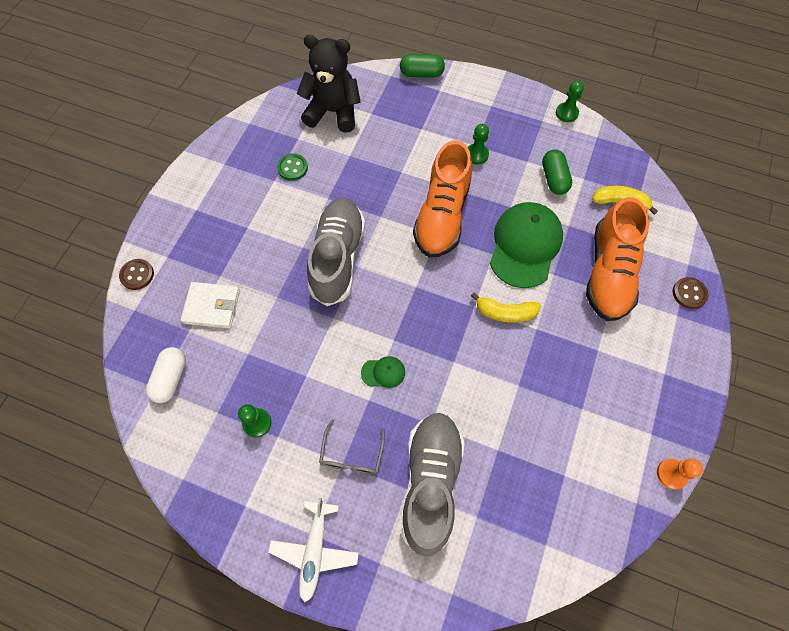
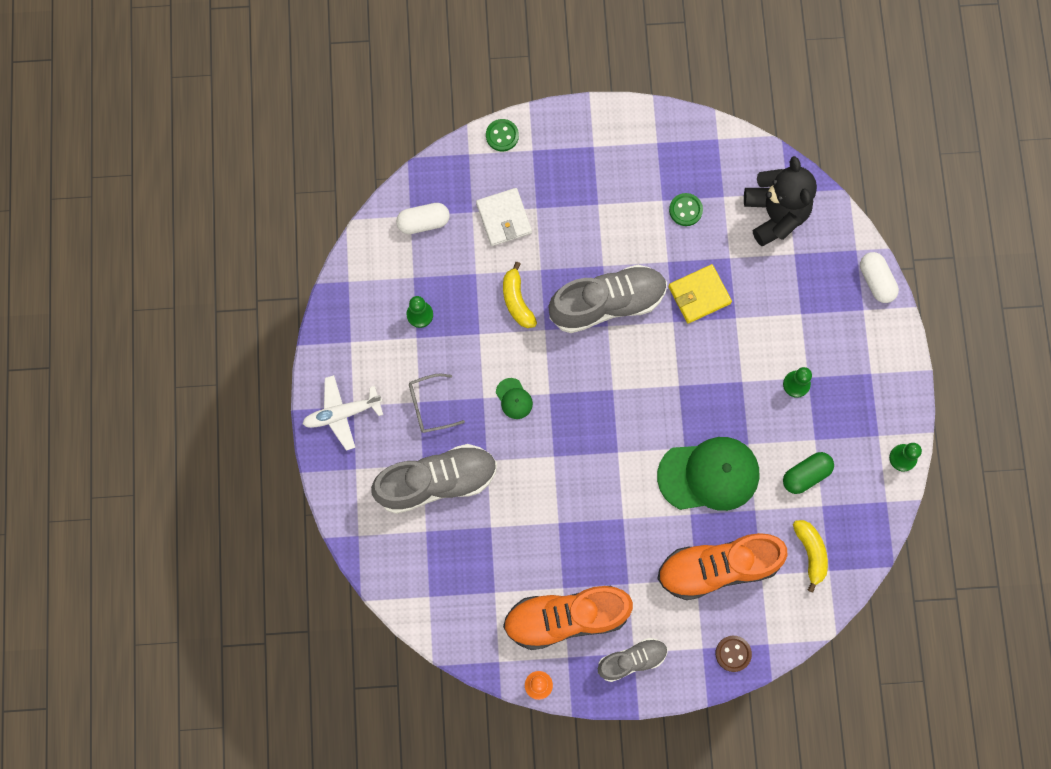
camera: 65 degrees right, 10 degrees up
brown button [119,259,154,290] -> green button [486,119,519,151]
green capsule [400,54,445,78] -> white capsule [860,252,899,303]
orange shoe [413,140,472,258] -> orange shoe moved to [503,586,633,650]
yellow banana [471,292,541,323] -> yellow banana moved to [503,262,537,328]
none -> grey shoe [598,638,668,682]
none -> yellow wallet [668,264,732,324]

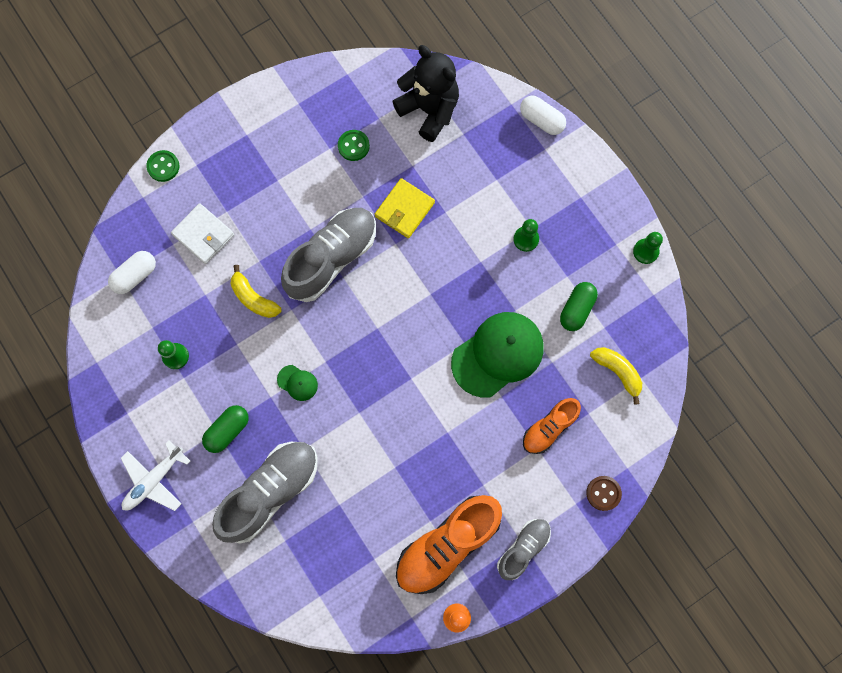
camera: 30 degrees left, 0 degrees up
grey glasses [409,374,465,433] -> green capsule [202,405,249,453]
orange shoe [657,533,788,600] -> orange shoe [523,398,581,454], size x0.57

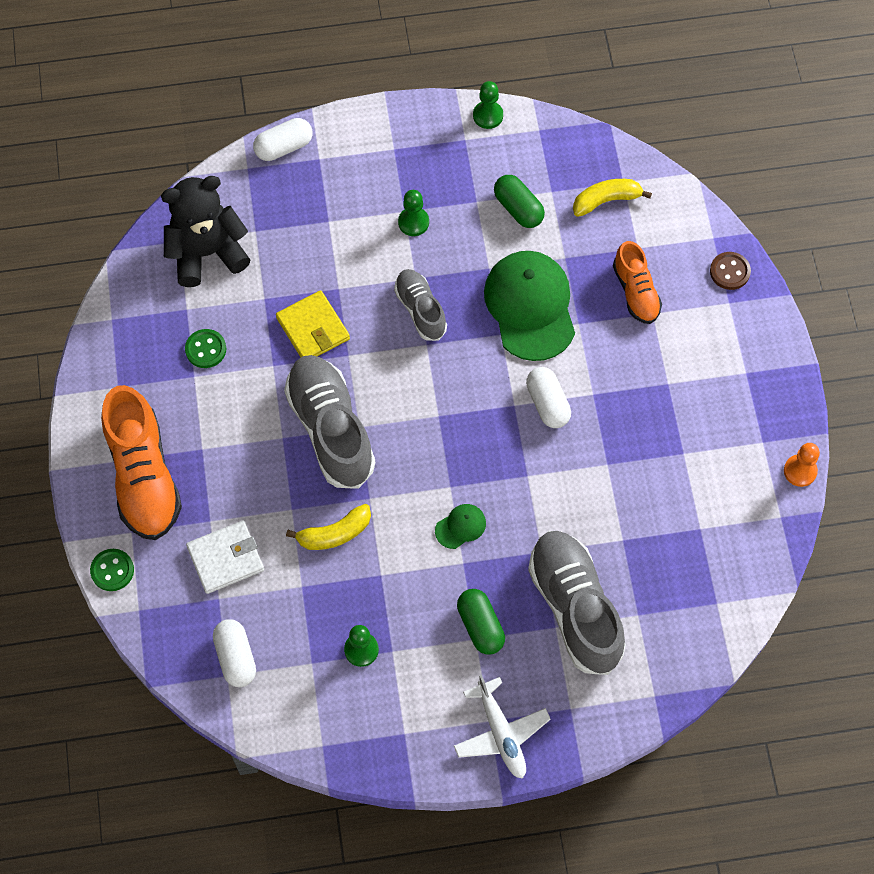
camera: 65 degrees left, 10 degrees down
orange shoe [396,495,502,594] -> orange shoe moved to [101,385,182,540]
grey shoe [497,519,551,580] -> grey shoe moved to [394,269,447,341]
none -> white capsule [526,367,571,428]

